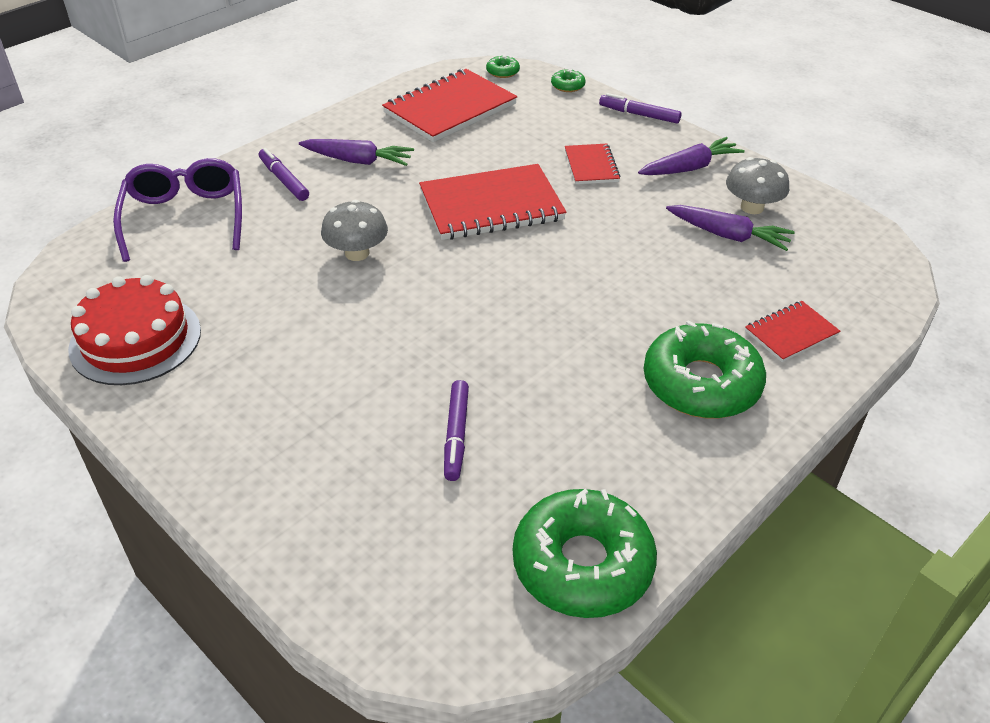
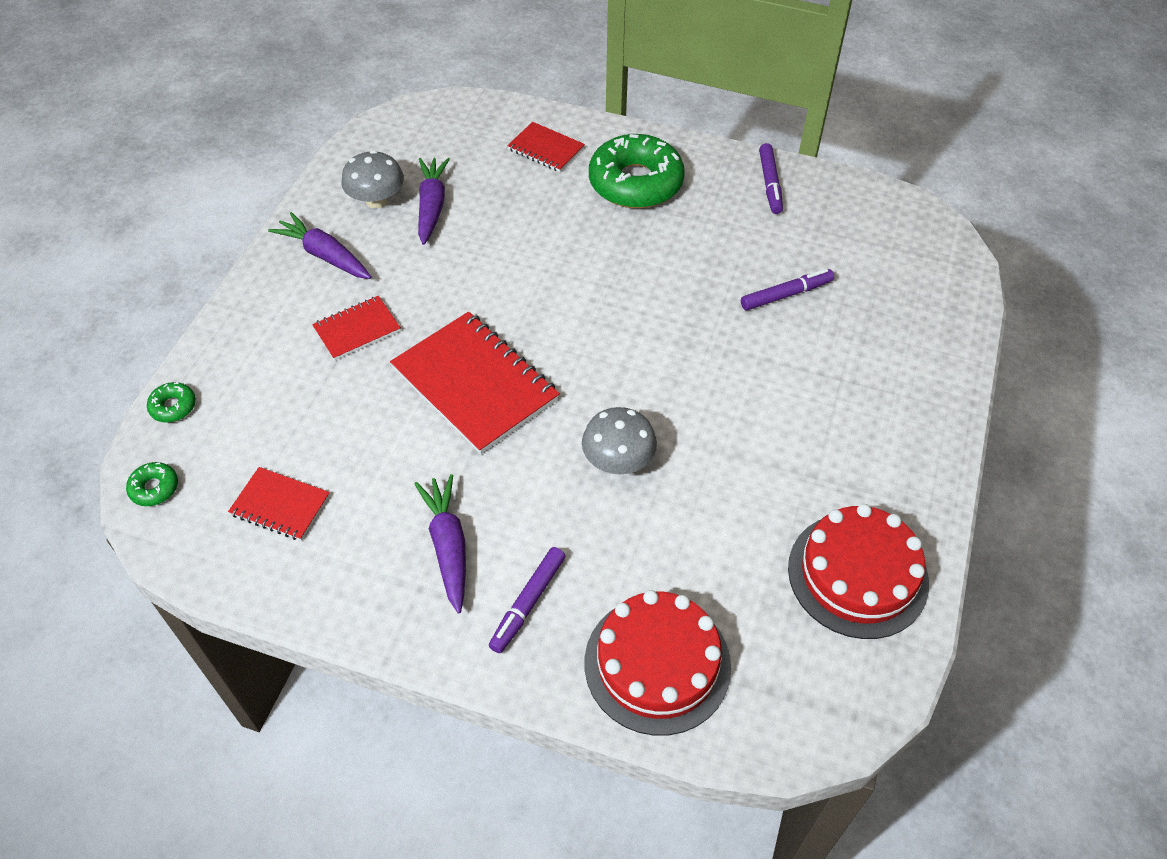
camera: 115 degrees left, 10 degrees up
purple glasses [113,158,242,262] -> red cake [585,590,731,736]
red notebook [382,69,517,142] -> red notebook [228,467,330,541], size x0.53
green donut [513,489,657,618] -> none
purple marker [599,93,681,124] -> purple marker moved to [759,143,783,214]

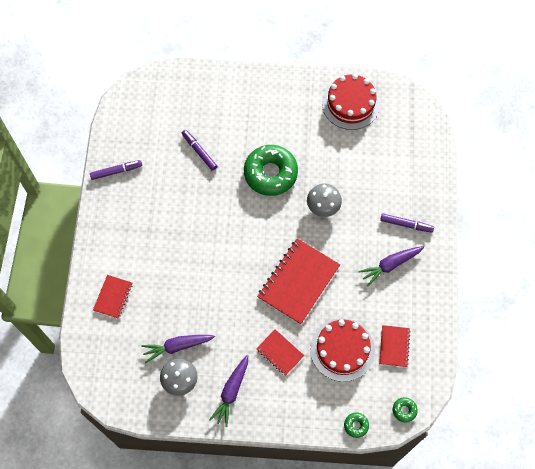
camera: 105 degrees left, 15 degrees up
red cake [585,590,731,736] -> red cake moved to [310,318,375,382]
green donut [589,134,685,208] -> green donut moved to [244,145,298,196]

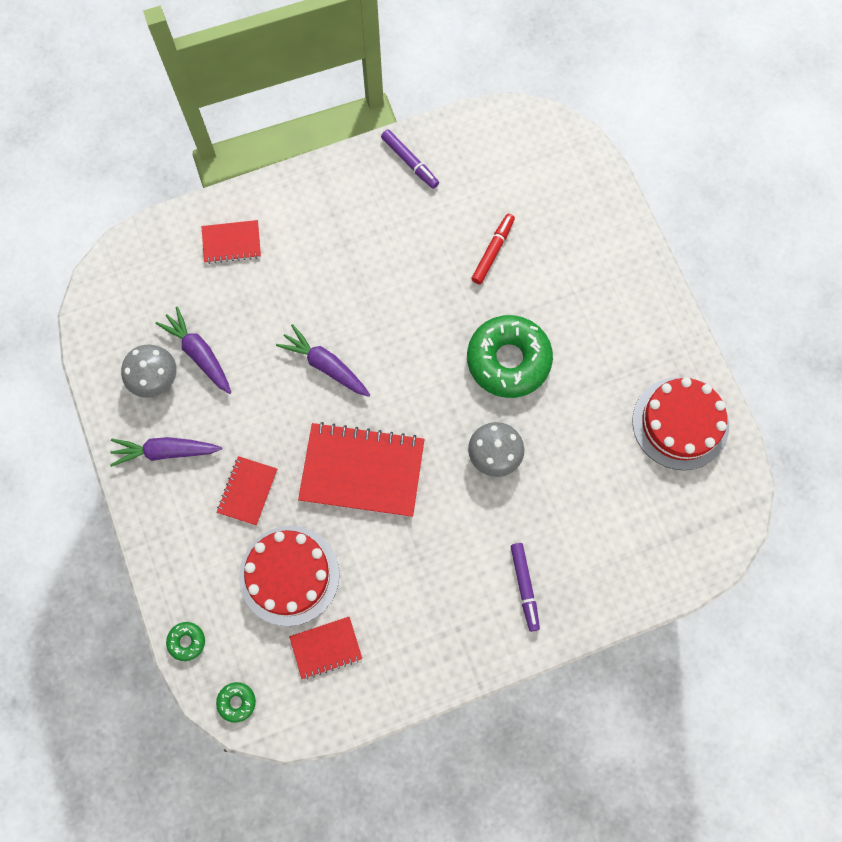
camera: 65 degrees right, 5 degrees up
purple marker [182,130,217,171] -> red marker [471,214,515,284]
purple carrot [359,246,424,286] -> purple carrot moved to [276,324,370,397]

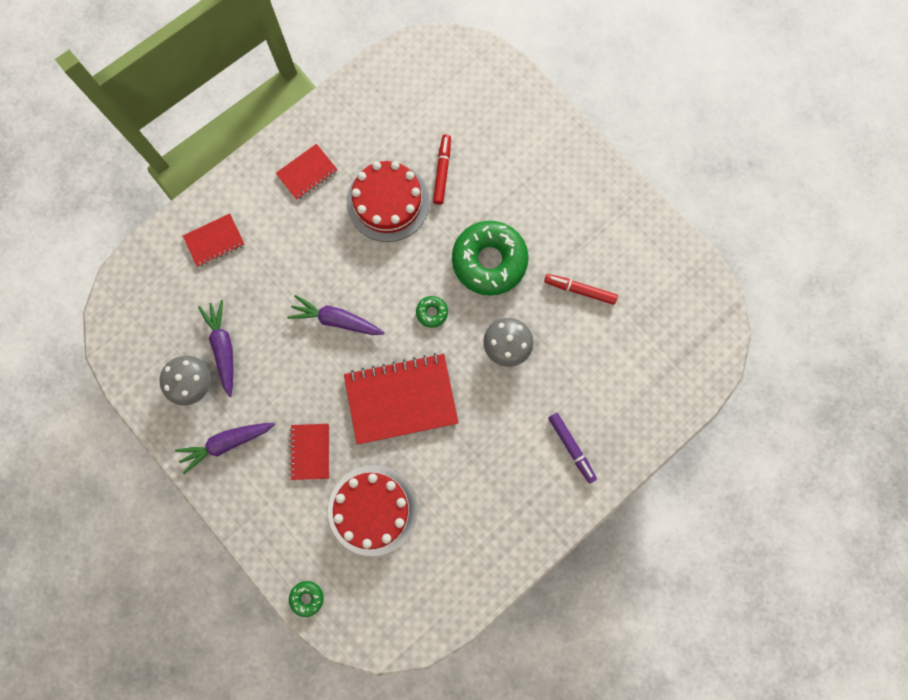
camera: 20 degrees left, 5 degrees up
purple carrot [155,307,231,394] -> purple carrot turned 45 degrees clockwise [198,300,233,397]
green donut [216,682,256,723] -> green donut moved to [416,296,448,328]
red notebook [289,617,362,680] -> red notebook moved to [276,144,338,200]
purple marker [381,129,439,189] -> none
red cake [632,377,729,470] -> red cake moved to [347,161,430,242]
none -> red marker [544,274,618,305]

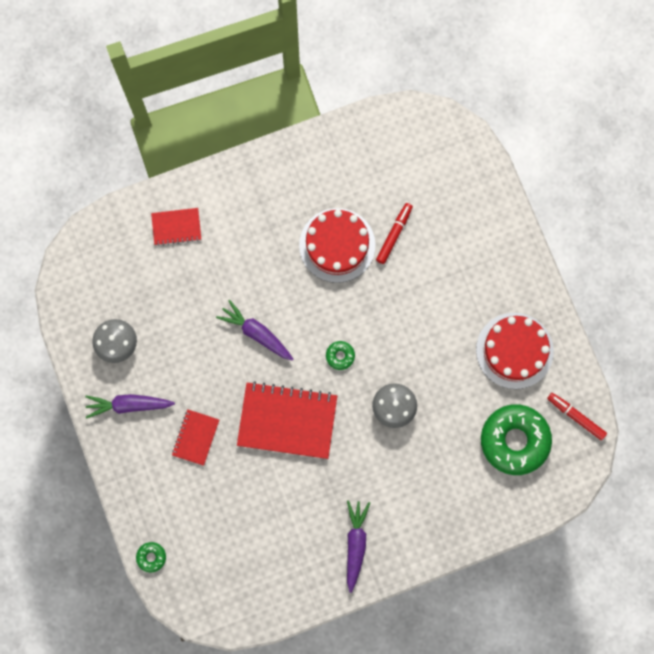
camera: 20 degrees right, 0 degrees up
purple carrot [198,300,233,397] -> purple carrot moved to [347,500,370,593]
red notebook [276,144,338,200] -> none
red cake [328,465,417,556] -> red cake moved to [476,313,554,389]
green donut [452,221,529,296] -> green donut moved to [481,404,552,475]
red marker [544,274,618,305] -> red marker moved to [547,393,607,441]
purple marker [548,413,597,484] -> none

